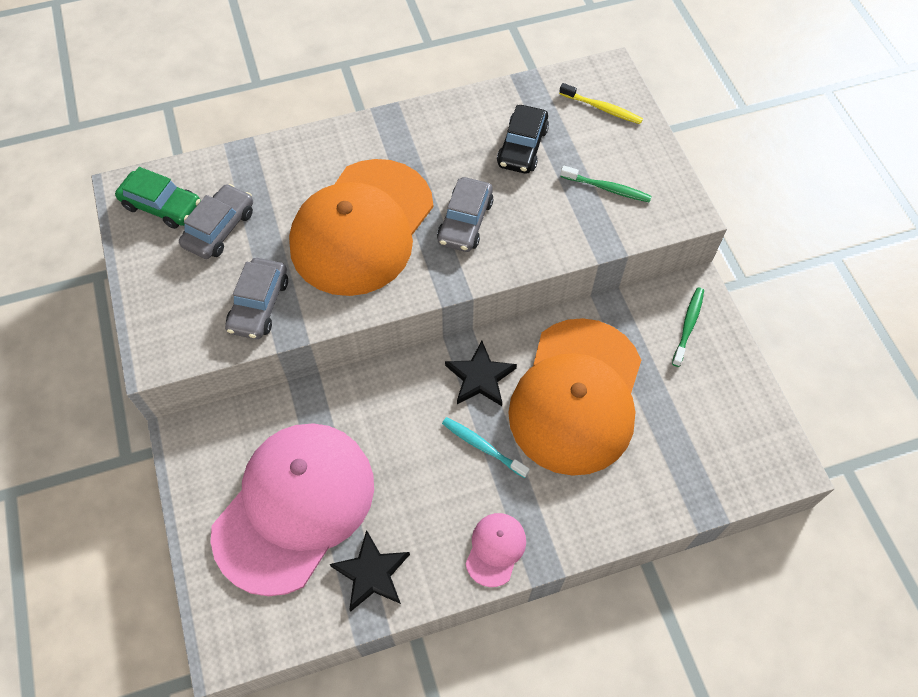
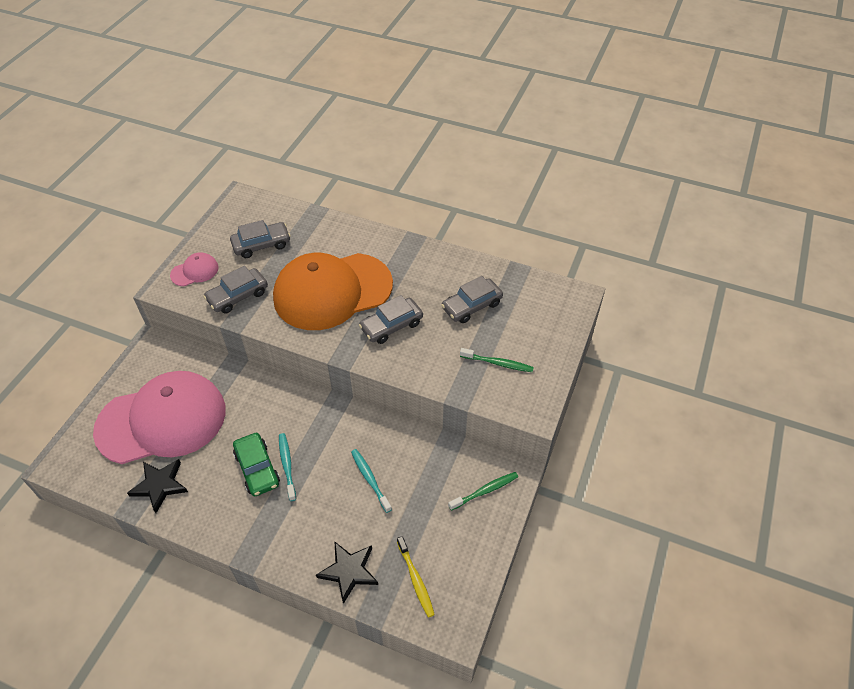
camera: 40 degrees right, 10 degrees down
green car [115,167,201,229] -> green car moved to [233,433,280,496]
black star [445,340,517,406] -> black star moved to [316,541,378,604]
pink cap [465,513,526,587] -> pink cap moved to [170,252,219,286]
black car [497,105,549,174] -> grey car [441,276,503,323]
orange cap [508,318,641,476] -> turquoise toothbrush [351,449,392,513]
yellow toothbrush [559,83,643,124] -> yellow toothbrush moved to [397,536,435,618]
green toothbrush [560,165,652,203] -> green toothbrush turned 45 degrees counterclockwise [460,348,534,372]

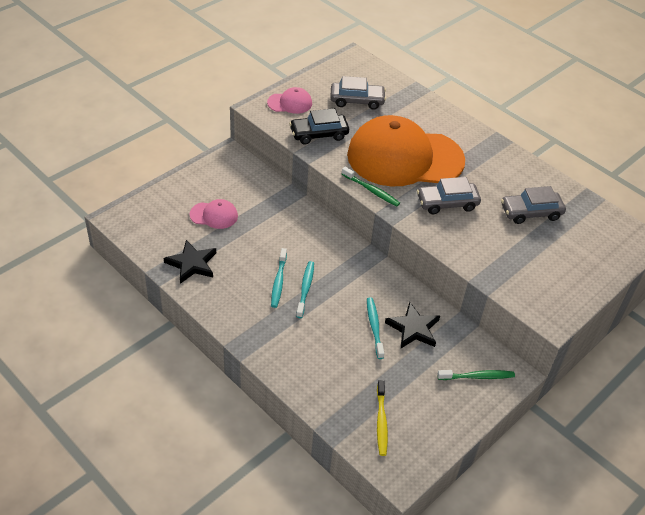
camera: 20 degrees right, 5 degrees down
pink cap [93,371,226,464] -> pink cap [190,199,238,229], size x0.40
grey car [203,266,268,314] -> black car [289,108,349,144]
green car [233,433,280,496] -> turquoise toothbrush [271,248,287,308]
black star [316,541,378,604] -> black star moved to [385,302,440,348]
green toothbrush [460,348,534,372] -> green toothbrush moved to [342,167,400,206]

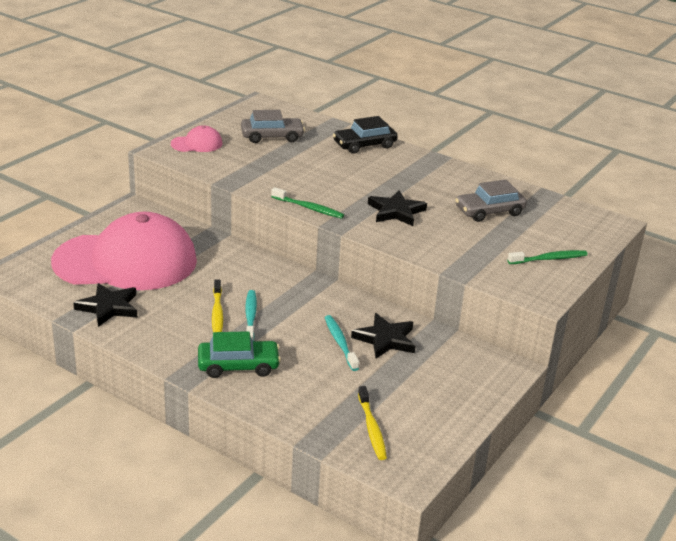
camera: 10 degrees left, 15 degrees down
pink cap [190,199,238,229] -> pink cap [51,212,197,290], size x2.47
turquoise toothbrush [271,248,287,308] -> yellow toothbrush [212,280,223,332]
black car [289,108,349,144] -> black car moved to [333,116,398,154]
orange cap [347,115,465,186] -> none
grey car [417,177,481,214] -> black star [368,190,427,226]
green toothbrush [437,370,515,380] -> green toothbrush moved to [508,250,588,264]
none -> green car [198,331,281,378]

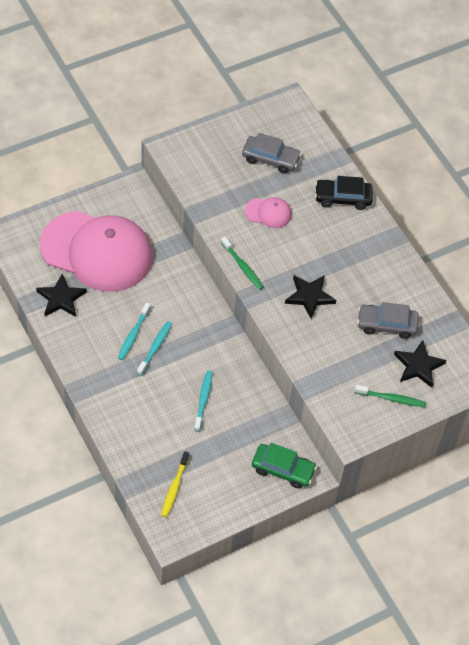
camera: 25 degrees right, 25 degrees up
pink cap [171,126,223,152] -> pink cap moved to [245,197,292,228]
green car [198,331,281,378] -> green car moved to [252,443,317,489]
yellow toothbrush [212,280,223,332] -> turquoise toothbrush [118,302,151,360]
black star [351,313,415,359] -> black star moved to [394,340,446,388]

